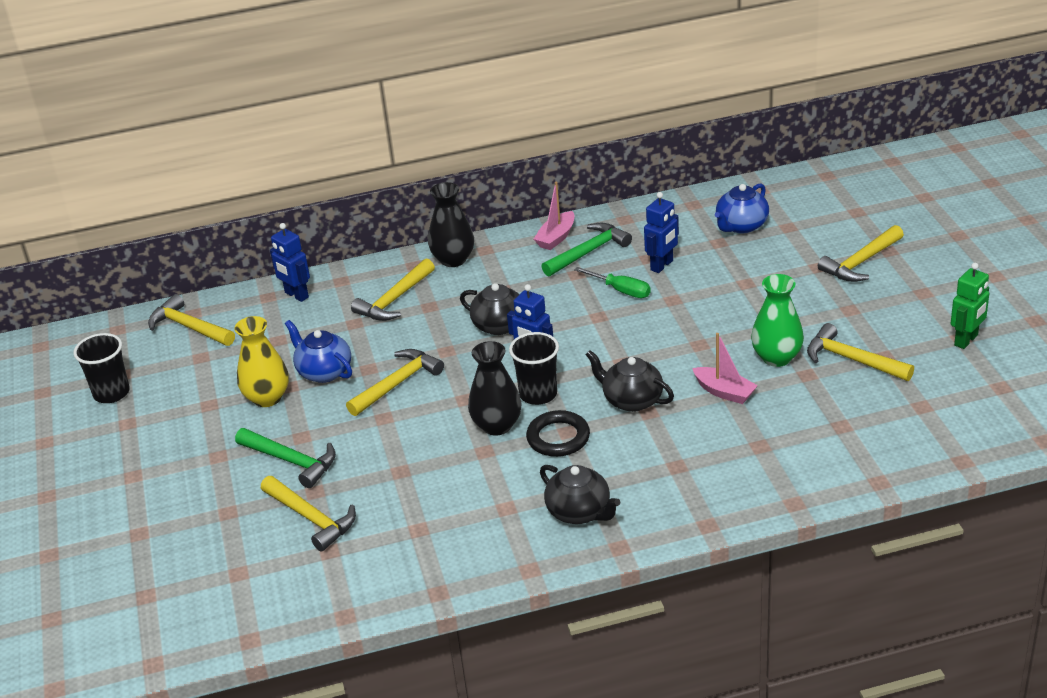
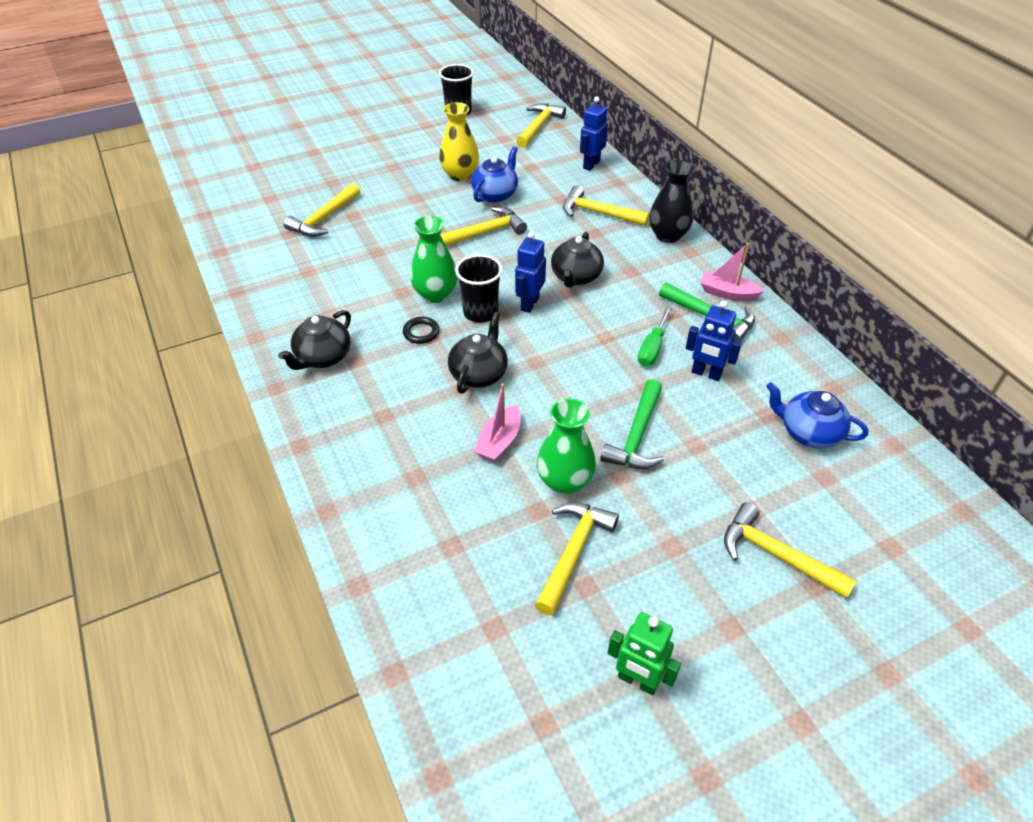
camera: 75 degrees right, 10 degrees up
green hammer [235,428,336,488] -> green hammer moved to [600,379,664,469]
yellow hammer [346,349,444,416] -> yellow hammer turned 60 degrees counterclockwise [440,207,527,247]
black vase [468,341,522,436] -> green vase [410,216,457,303]
black ring [526,410,590,457] -> black ring [403,317,440,344], size x0.64

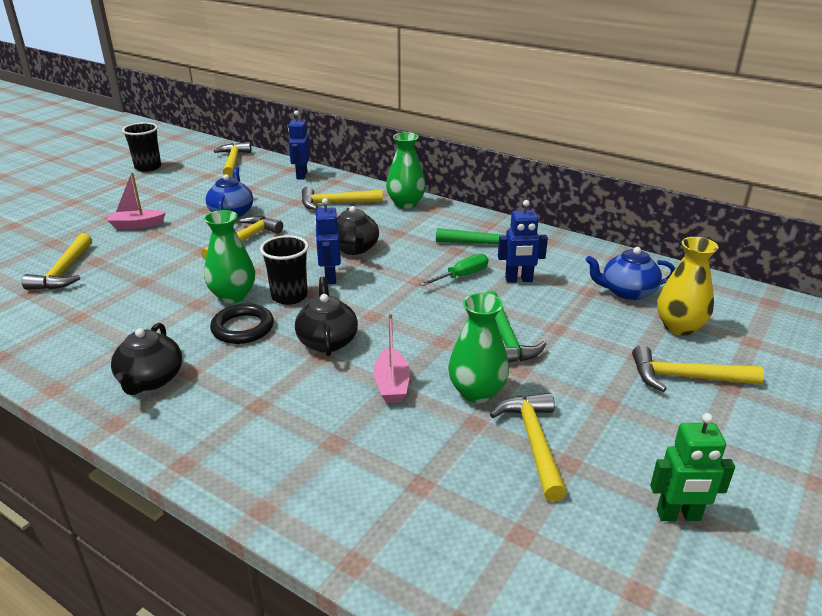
camera: 30 degrees left, 15 degrees down
black ring [403,317,440,344] -> black ring [210,303,274,344], size x1.57
yellow vase [439,102,479,181] -> yellow vase moved to [657,237,718,336]
green screwdriver [638,307,672,366] -> green screwdriver turned 120 degrees counterclockwise [419,254,488,286]
black vase [649,160,694,243] -> green vase [386,132,426,209]
pink boat [700,243,764,301] -> pink boat moved to [107,172,165,229]

